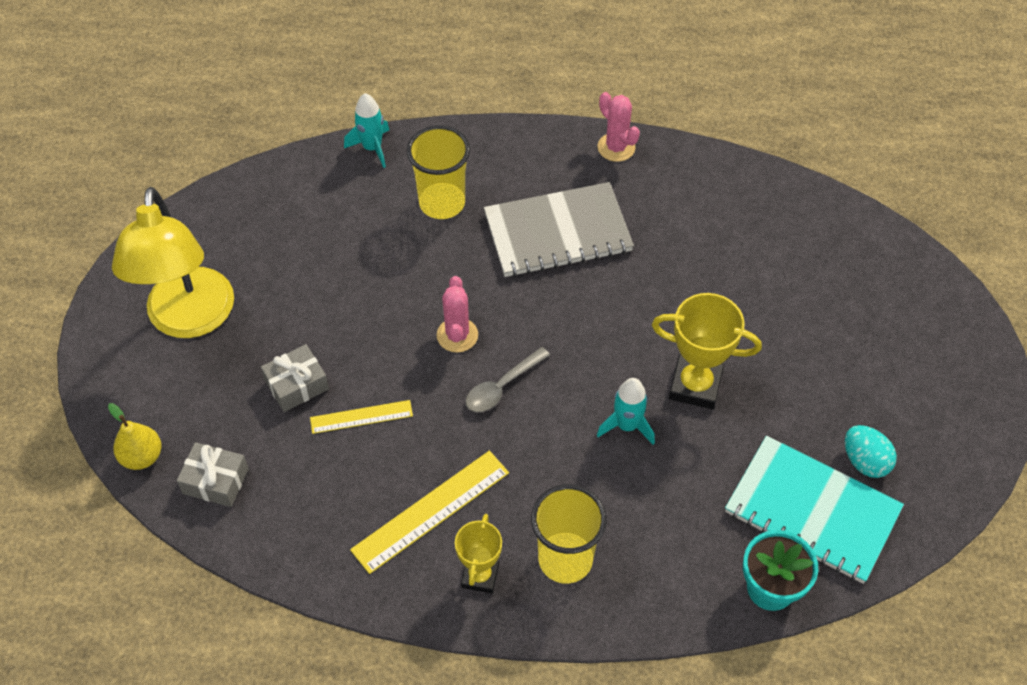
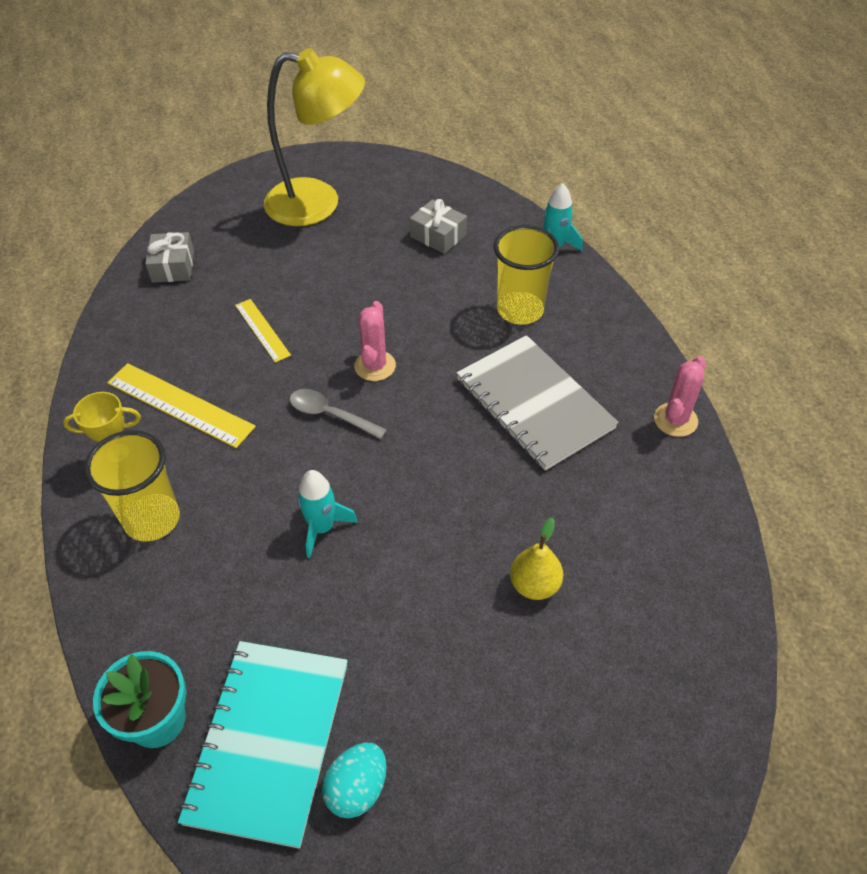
camera: 70 degrees right, 5 degrees down
yellow pear [108,403,161,470] -> yellow pear moved to [510,518,563,600]
yellow lamp [112,187,234,338] -> yellow lamp turned 150 degrees counterclockwise [264,48,365,226]
grey gift [261,344,329,412] -> grey gift moved to [410,199,467,254]
pink cactus [437,276,478,353] -> pink cactus turned 60 degrees counterclockwise [354,301,396,381]
yellow trophy [652,293,762,409] -> none

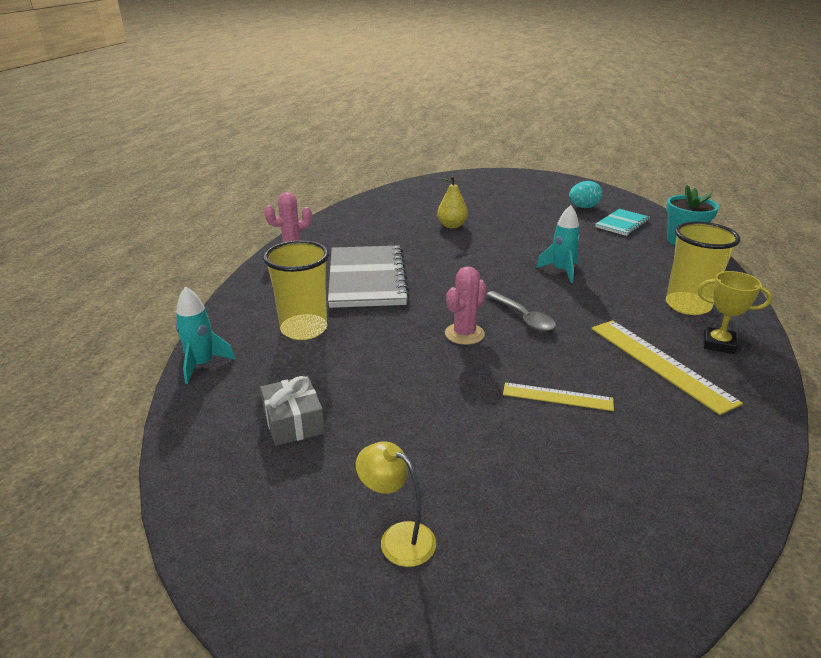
camera: 150 degrees left, 20 degrees down
grey gift [145,232,194,283] -> none
turquoise notebook [178,641,348,849] -> turquoise notebook [595,209,650,236], size x0.55
yellow ruler [235,299,291,363] -> yellow ruler turned 75 degrees counterclockwise [503,382,614,411]
yellow lamp [264,48,365,226] -> yellow lamp [356,441,436,567], size x0.43

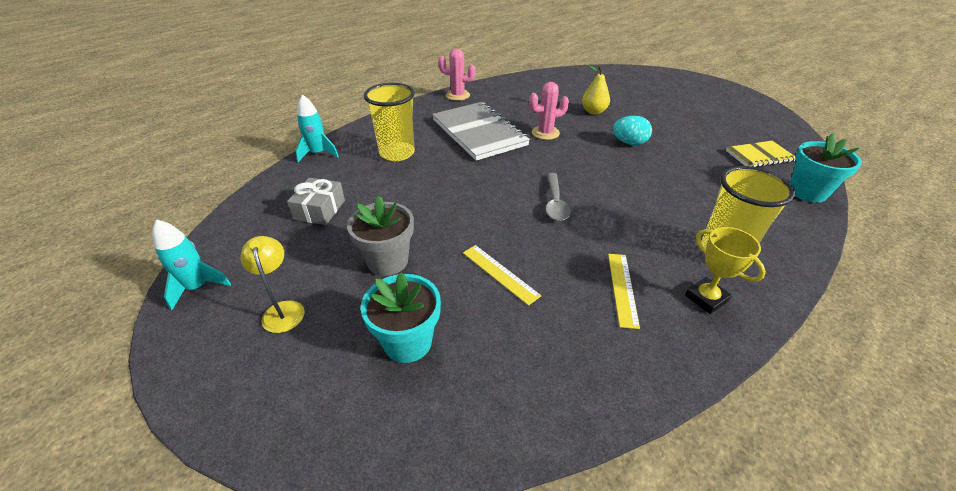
camera: 35 degrees right, 10 degrees up
grey notebook [328,246,410,308] -> grey notebook turned 60 degrees counterclockwise [432,102,530,161]
pink cactus [445,266,487,345] -> pink cactus moved to [529,82,569,140]
turquoise rocket [536,205,580,283] -> turquoise rocket moved to [152,219,231,311]
turquoise egg [569,181,602,208] -> turquoise egg moved to [613,116,652,145]
yellow ruler [591,320,743,415] -> yellow ruler [608,254,640,329], size x0.60
turquoise notebook [595,209,650,236] -> yellow notebook [726,141,796,167]
none -> grey flower pot [347,196,414,276]
none -> turquoise flower pot [361,272,441,363]

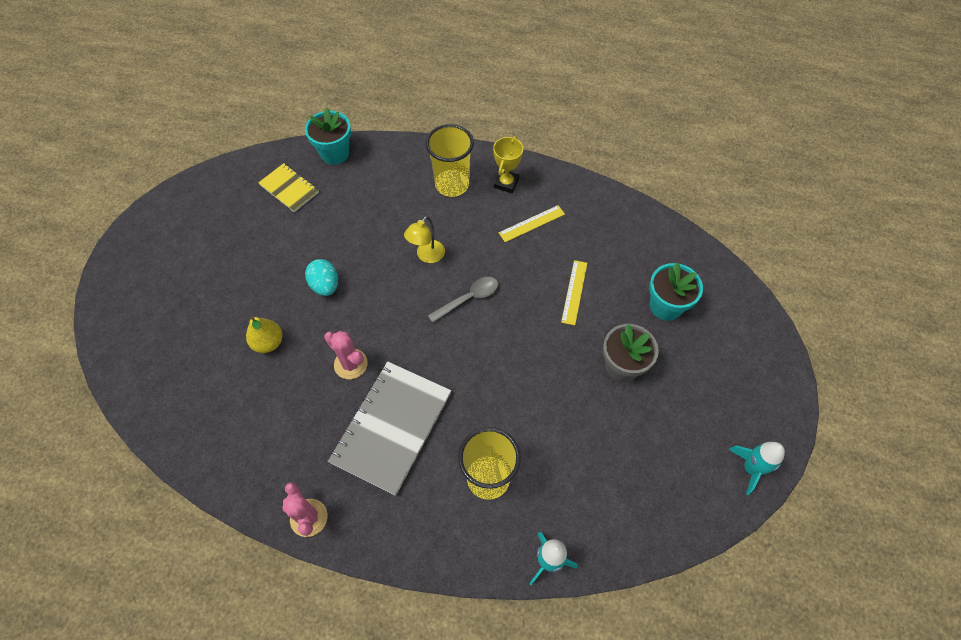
camera: 125 degrees left, 20 degrees up
yellow lamp [241,236,305,333] -> yellow lamp moved to [404,216,445,263]
grey gift [287,178,345,225] -> none

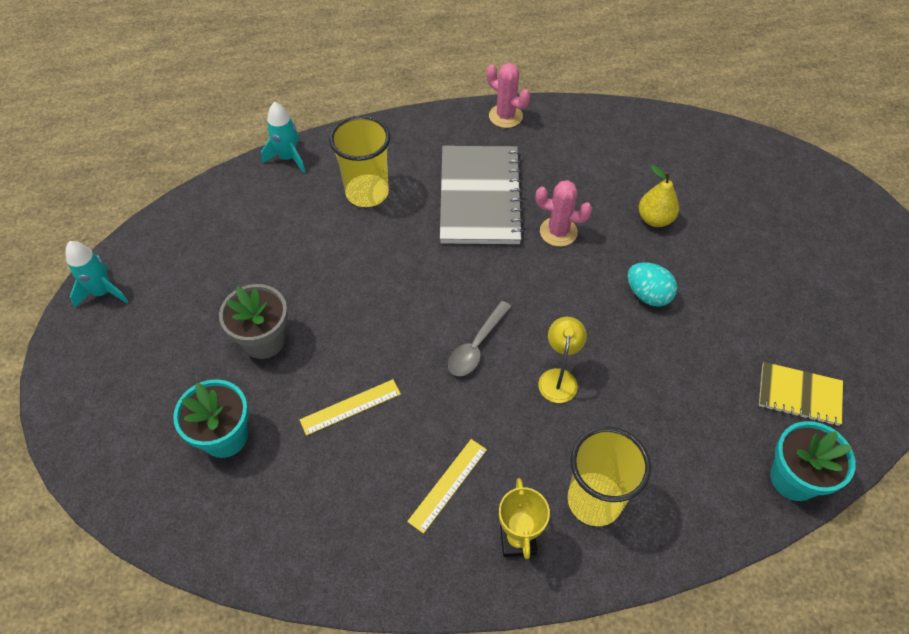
camera: 155 degrees right, 5 degrees down
yellow ruler [561,260,587,326] -> yellow ruler turned 75 degrees clockwise [300,379,401,436]

